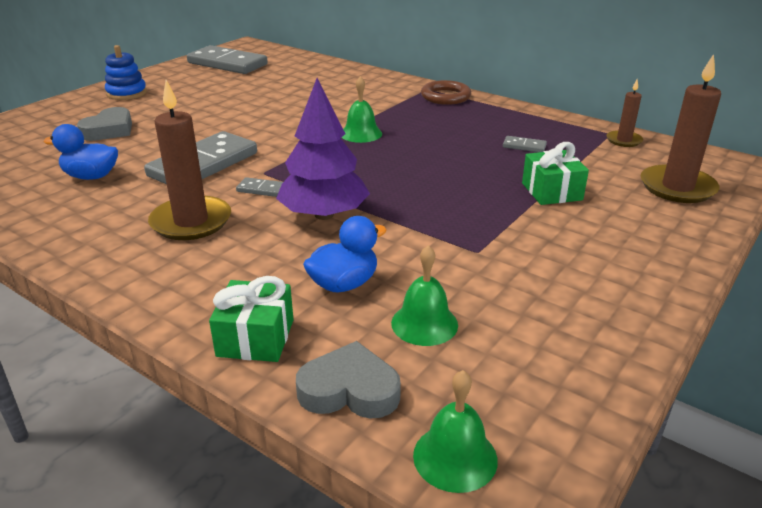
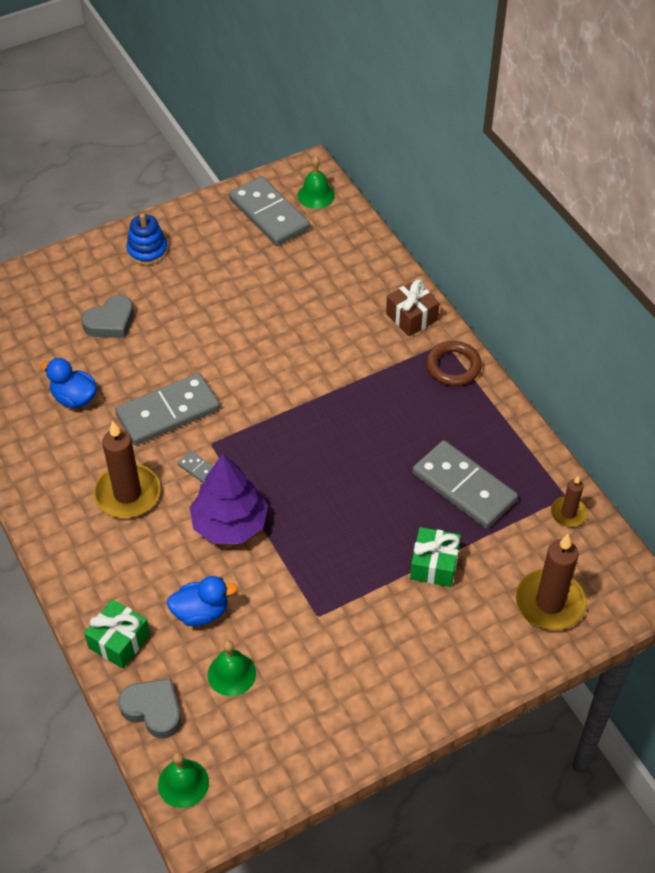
camera: 25 degrees right, 20 degrees up
green bell [342,76,382,143] -> green bell moved to [297,156,335,209]
grey domino [503,136,547,152] -> grey domino [412,440,518,529], size x2.40
none -> brown gift [386,279,439,336]

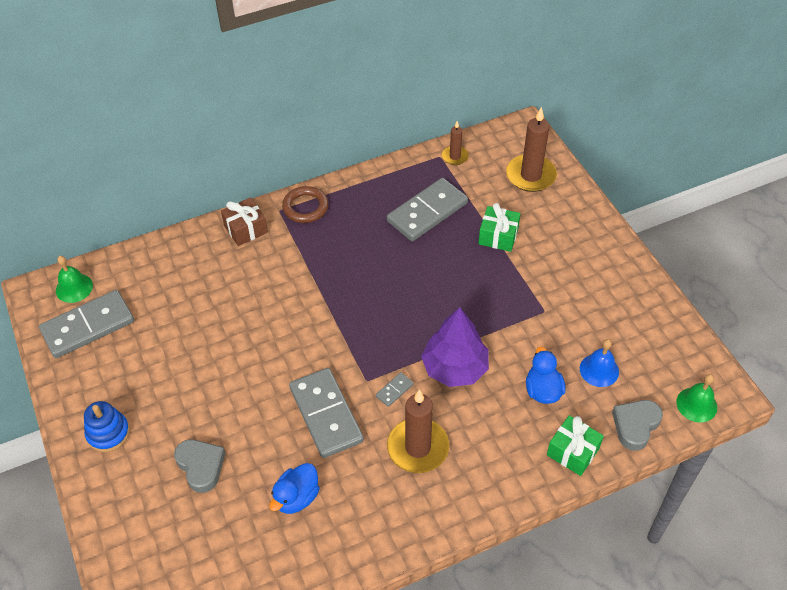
camera: 85 degrees left, 0 degrees up
green bell [208,640,256,696] -> blue bell [580,339,619,387]

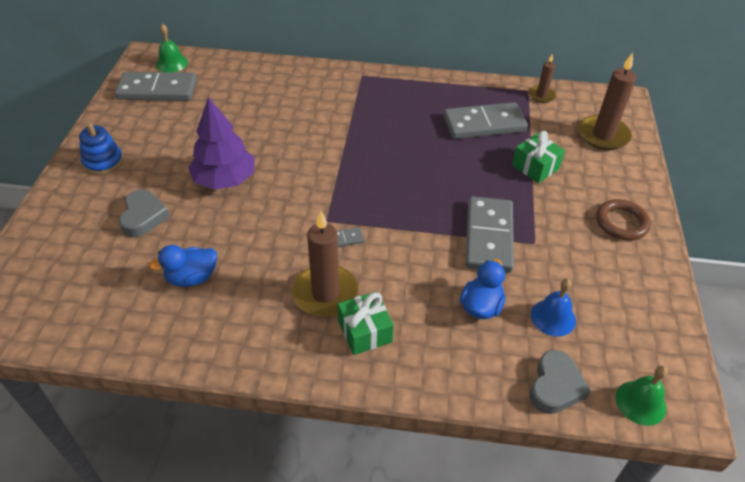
camera: 30 degrees right, 5 degrees down
brown gift [221,197,268,246] -> none
brown ring [282,186,329,223] -> brown ring moved to [596,199,651,240]
grey domino [289,368,364,458] -> grey domino moved to [465,196,514,273]
purple tree [421,307,489,387] -> purple tree moved to [188,97,255,190]
green gift [547,415,604,476] -> green gift moved to [338,292,394,355]
grey heart [612,400,663,451] -> grey heart turned 135 degrees clockwise [530,350,591,414]

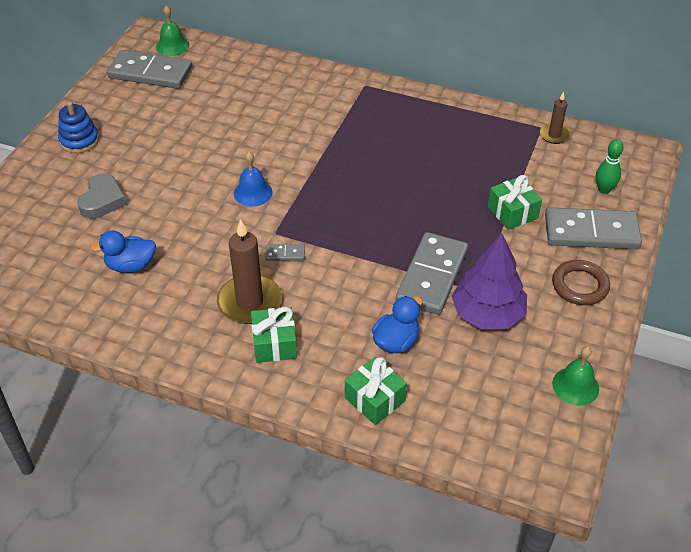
camera: 15 degrees right, 0 degrees up
purple tree [188,97,255,190] -> purple tree moved to [451,233,527,329]
grey domino [443,102,528,139] -> grey domino moved to [545,207,642,249]
grey heart [530,350,591,414] -> none
blue bell [531,279,576,337] -> blue bell moved to [234,152,273,207]
brown candle [578,53,636,150] -> green bowling pin [596,139,624,194]
green bell [616,366,668,426] -> green bell moved to [552,346,599,406]
none -> green gift [345,357,407,425]

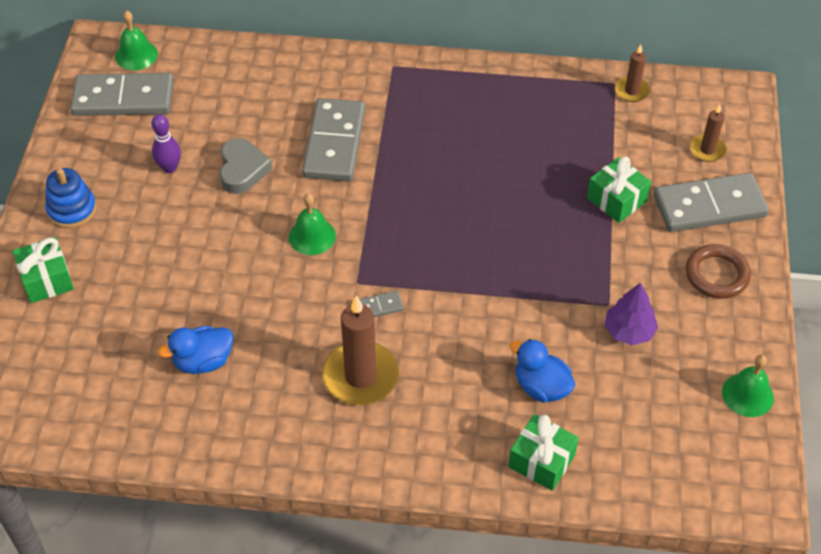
camera: 15 degrees left, 5 degrees up
grey heart [77,174,127,219] -> grey heart moved to [220,138,272,194]
blue bell [234,152,273,207] -> green bell [289,194,336,255]
green gift [251,307,297,363] -> green gift moved to [13,237,74,303]
blue duck [372,296,422,353] -> blue duck turned 75 degrees counterclockwise [509,339,575,403]
grey domino [396,232,468,315] -> grey domino moved to [302,98,365,181]
purple tree [451,233,527,329] -> purple tree [604,283,658,345], size x0.62
green bowling pin [596,139,624,194] -> brown candle [690,104,727,162]
none -> purple bowling pin [151,114,181,173]

